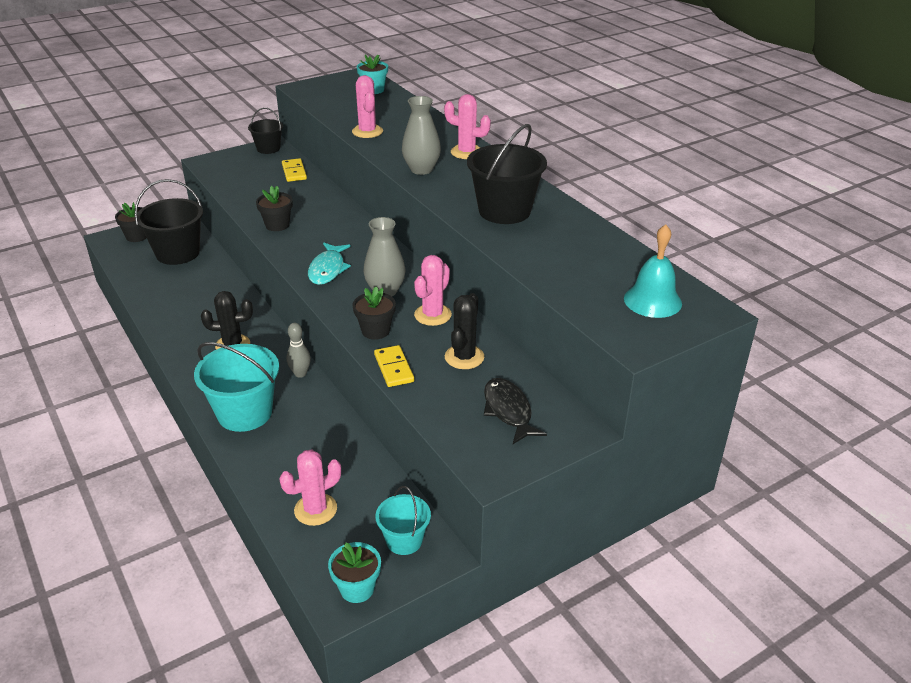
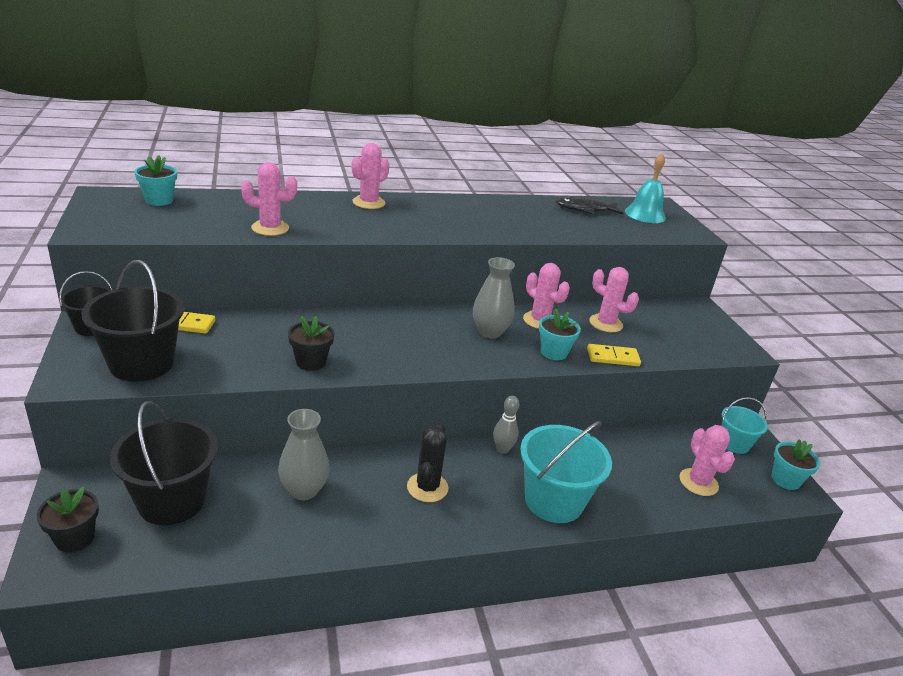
camera: 75 degrees left, 5 degrees down
turquoise fish [308,243,351,285] -> none
black flower pot [353,287,396,340] -> turquoise flower pot [539,309,581,360]
grey vase [402,96,441,175] -> grey vase moved to [278,409,330,500]
black cactus [445,293,484,369] -> pink cactus [589,267,639,332]
black bucket [467,124,547,224] -> black bucket moved to [82,260,184,382]
black fish [484,378,547,444] -> black fish moved to [556,196,624,215]

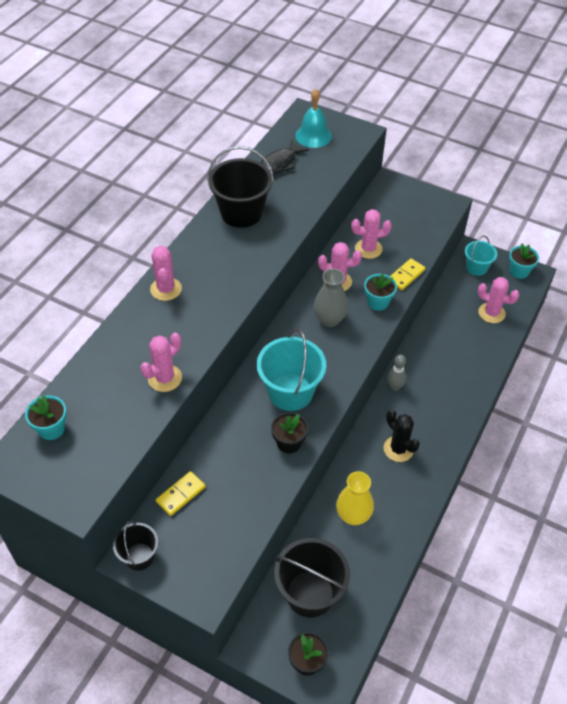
camera: 45 degrees left, 20 degrees up
black bucket [82,260,184,382] -> black bucket moved to [207,146,274,228]
grey vase [278,409,330,500] -> yellow vase [336,471,374,525]
turquoise bucket [520,421,612,523] -> turquoise bucket moved to [257,328,326,411]

